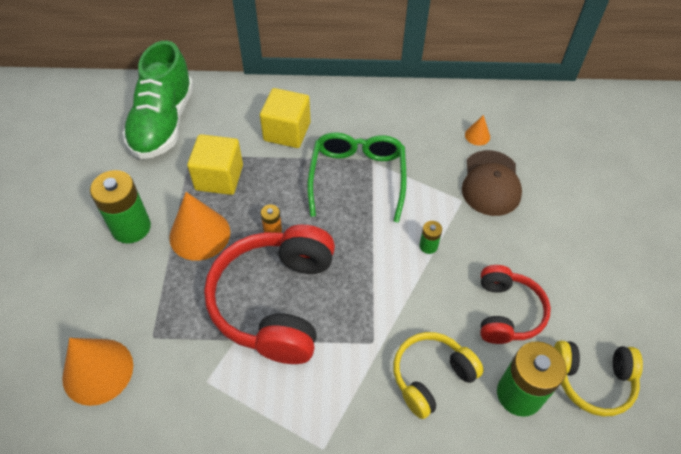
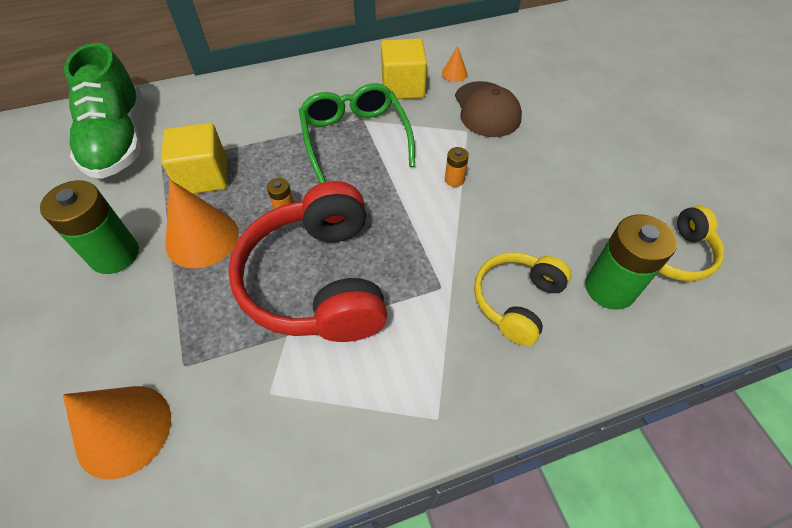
camera: 20 degrees left, 0 degrees up
yellow cube [260,88,311,148] -> yellow cube moved to [381,38,427,99]
green battery [419,221,442,254] -> orange battery [445,147,469,187]
red headphones [480,265,551,344] -> none

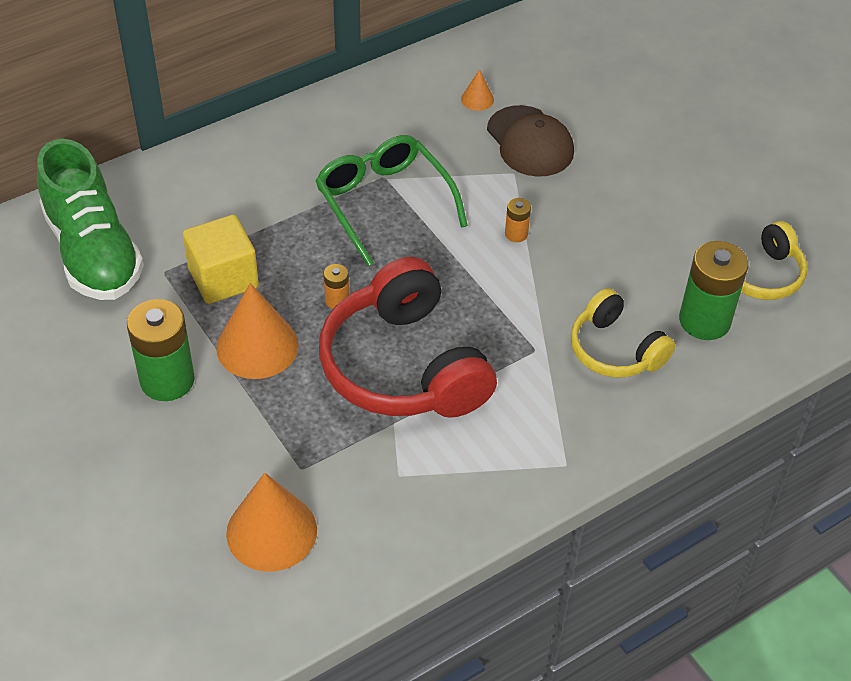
camera: 15 degrees left, 5 degrees down
yellow cube [381,38,427,99] -> none
yellow headphones [474,252,572,346] -> yellow headphones turned 60 degrees counterclockwise [570,288,676,378]

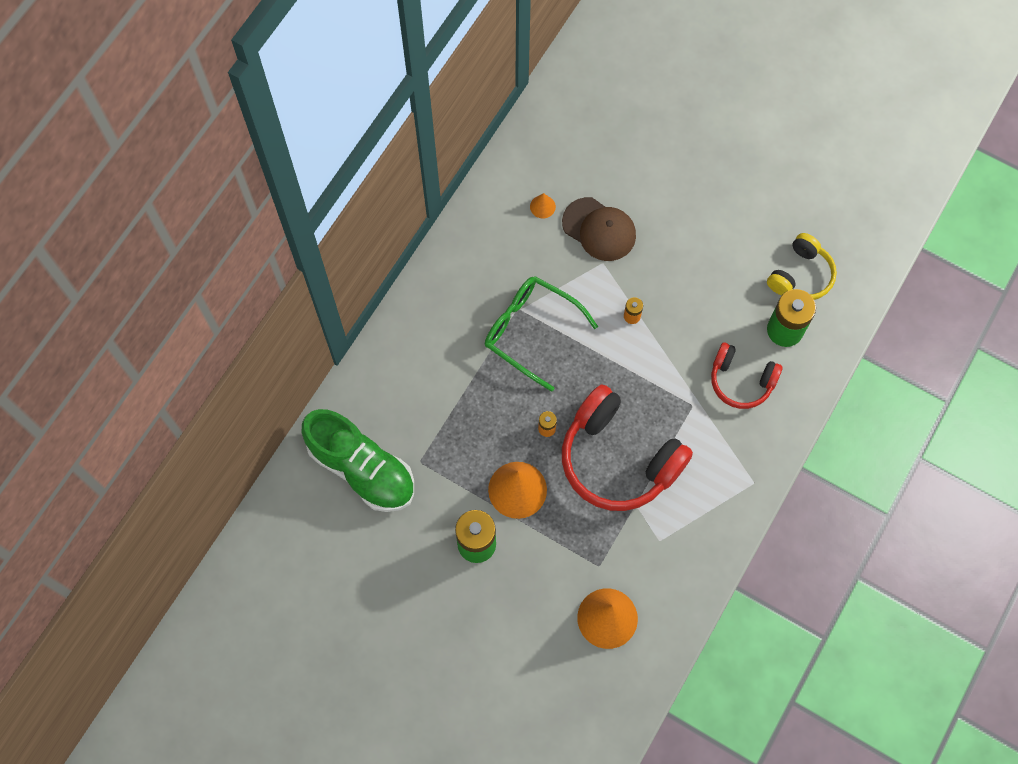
camera: 25 degrees left, 20 degrees up
yellow cube [183,214,259,304] -> none
yellow headphones [570,288,676,378] -> red headphones [711,343,782,409]

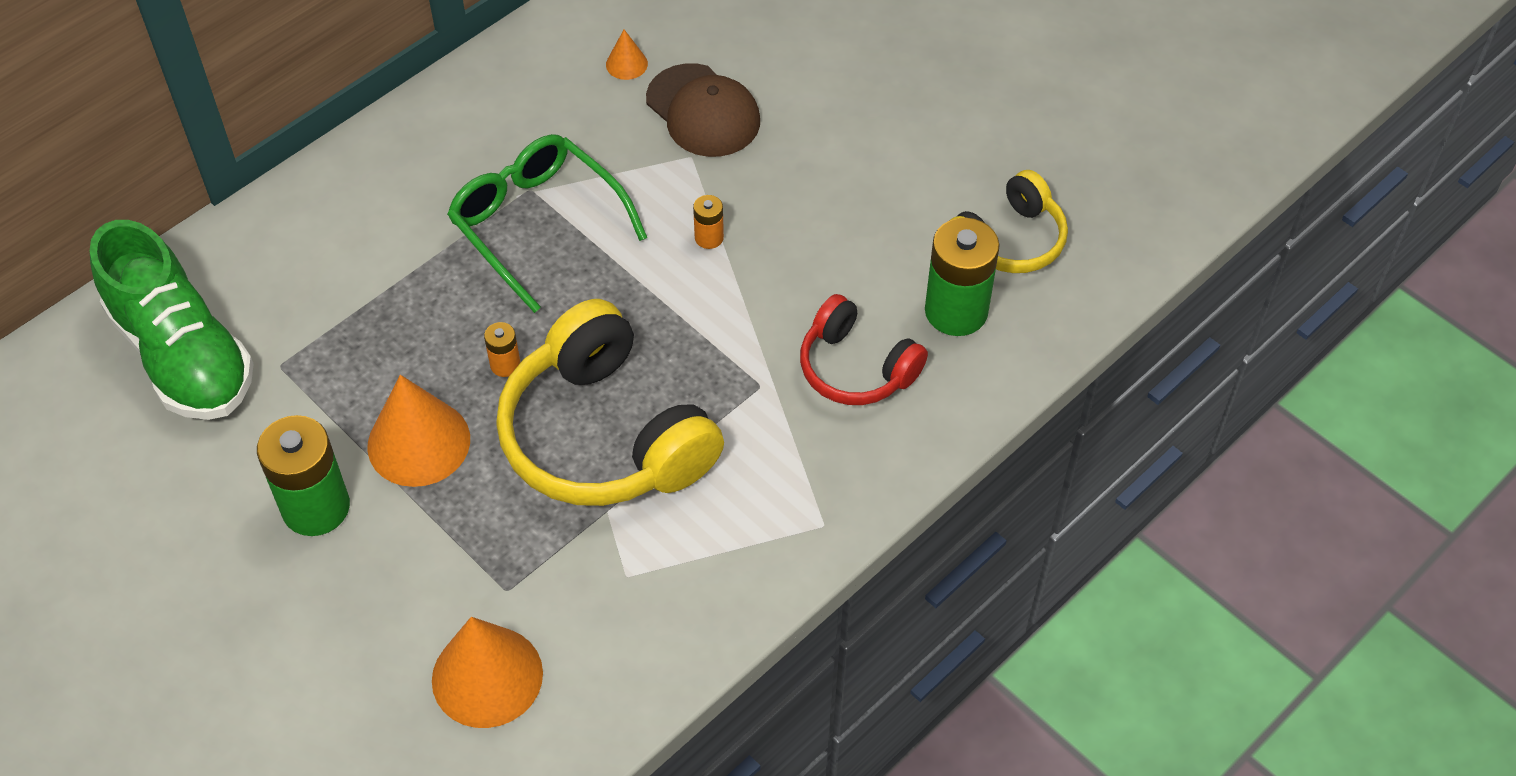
camera: 15 degrees right, 15 degrees down
red headphones [562,384,693,511] -> yellow headphones [496,299,724,506]

